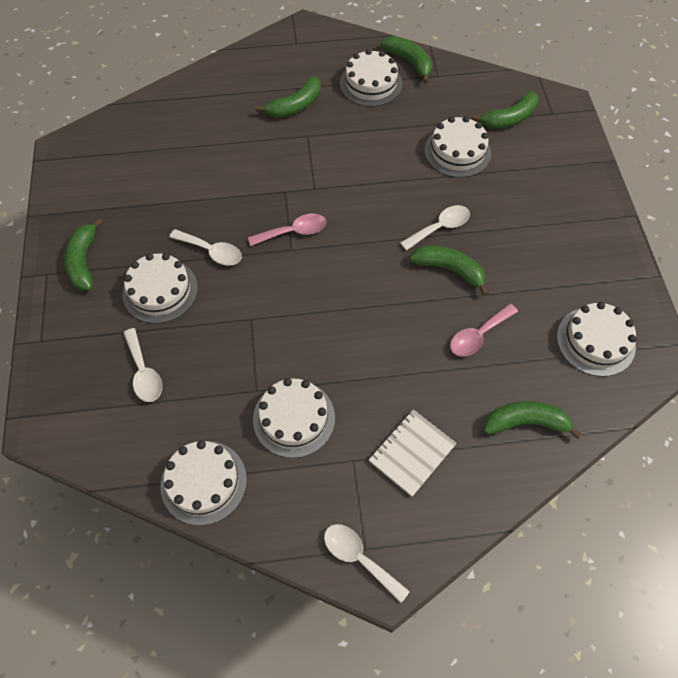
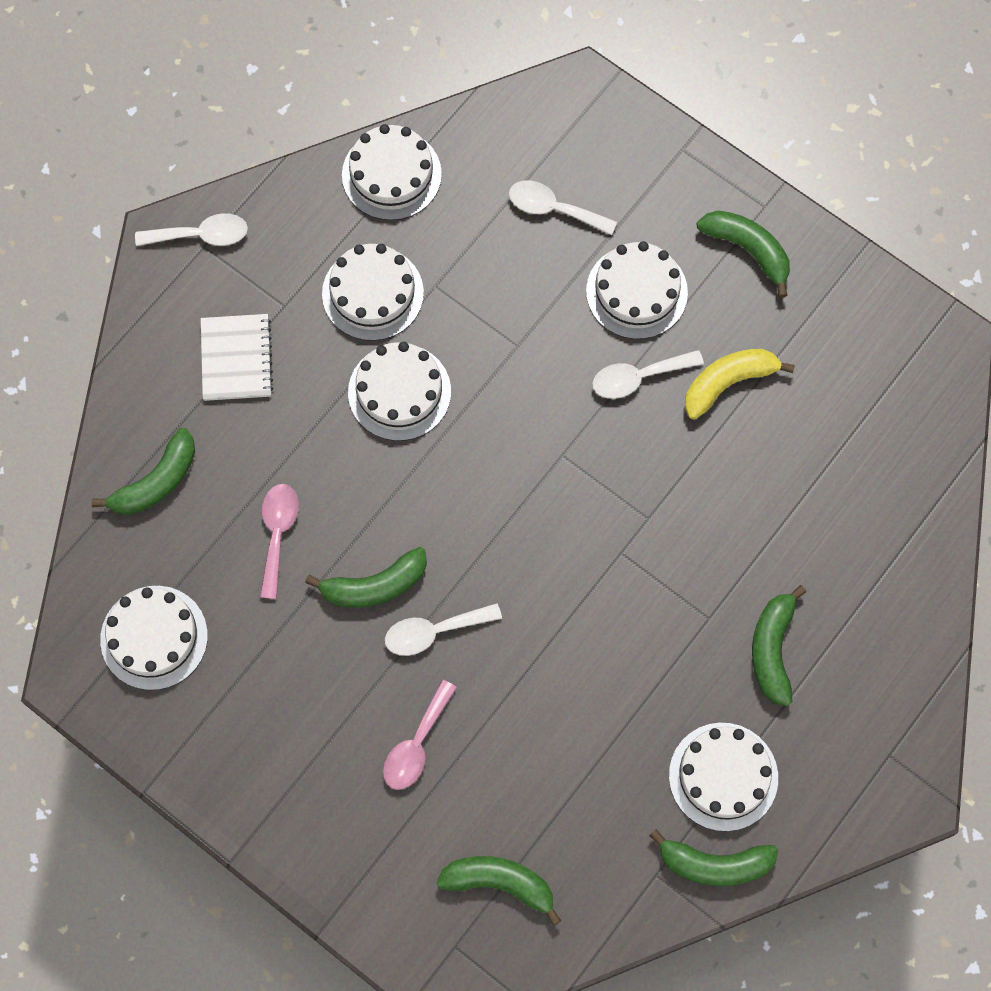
camera: 135 degrees right, 10 degrees up
pink spoon [248,213,326,246] -> pink spoon moved to [383,680,457,790]
white spoon [400,205,470,251] -> white spoon turned 60 degrees clockwise [385,603,502,656]
white cake [424,116,491,178] -> white cake moved to [348,342,451,441]
green banana [471,91,539,129] -> green banana turned 90 degrees clockwise [436,856,561,926]
none -> yellow banana [685,349,795,420]

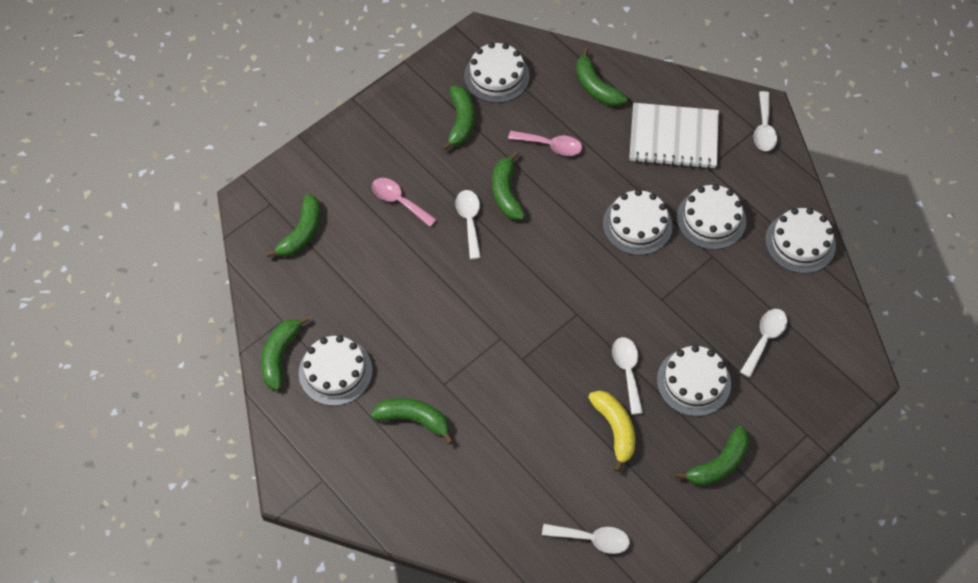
camera: 100 degrees right, 10 degrees down
white notebook [201,314,274,401] -> white notebook [629,103,719,169], size x1.51
none -> green banana [442,86,475,151]
none -> white spoon [542,524,630,554]

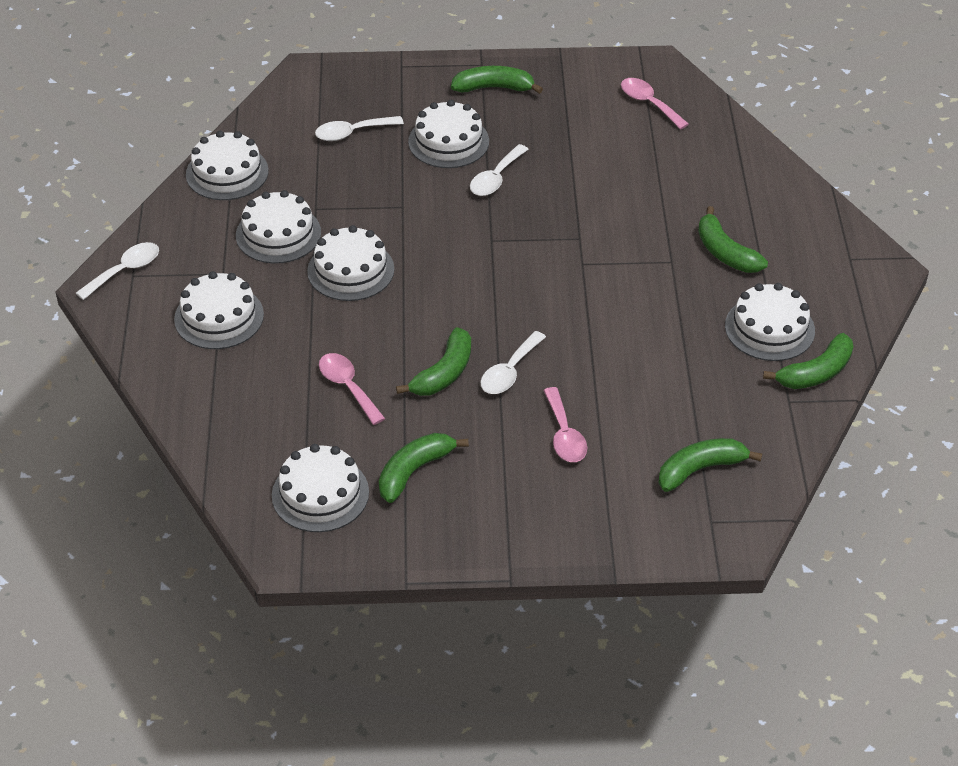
camera: 140 degrees left, 15 degrees down
white spoon [542,524,630,554] -> pink spoon [621,78,689,130]
green banana [576,48,627,107] -> none
yellow banana [588,391,635,472] -> none
white notebook [629,103,719,169] -> white cake [174,271,264,349]

